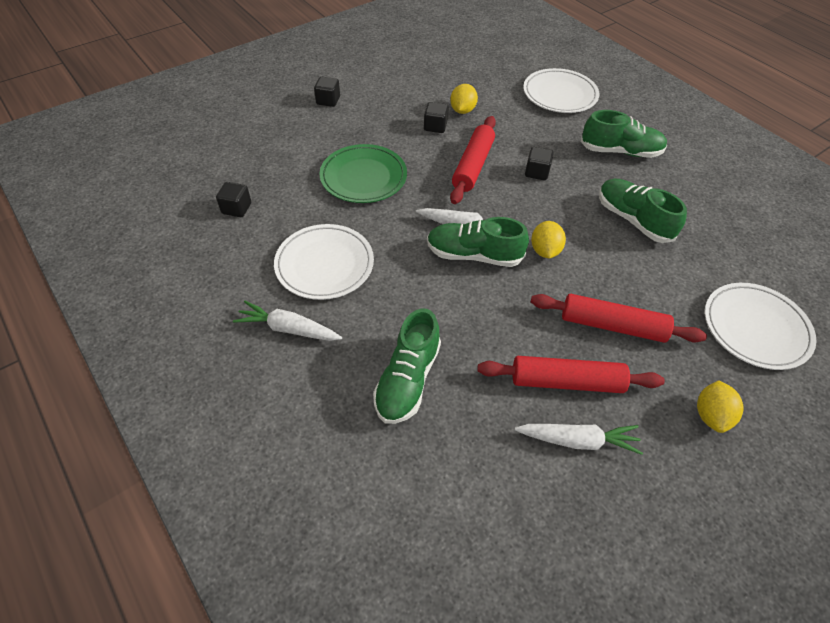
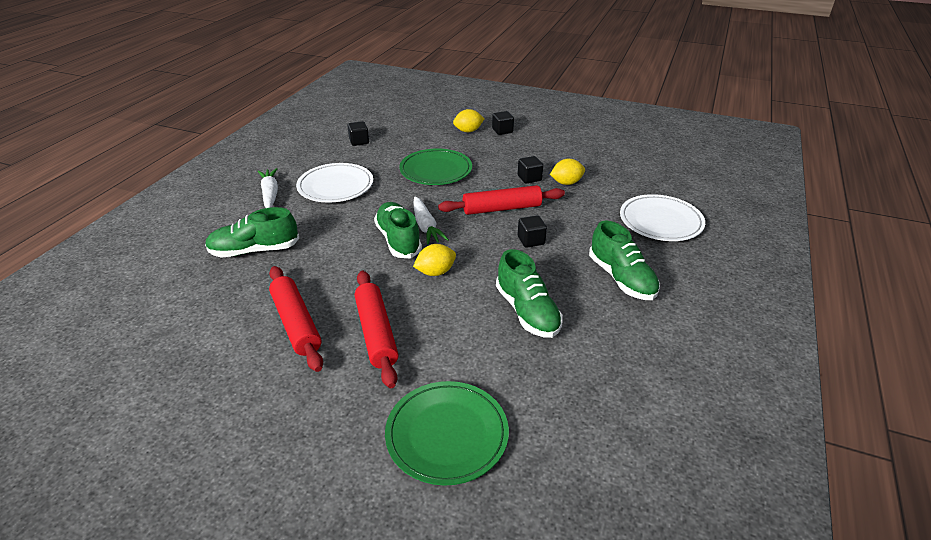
camera: 60 degrees right, 15 degrees down
white carrot [515,424,643,455] -> none
green shoe [599,179,687,243] -> green shoe turned 135 degrees clockwise [496,249,563,338]
yellow lemon [697,380,744,433] -> yellow lemon moved to [453,109,484,132]
white plate [705,283,816,370] -> green plate [385,381,509,486]

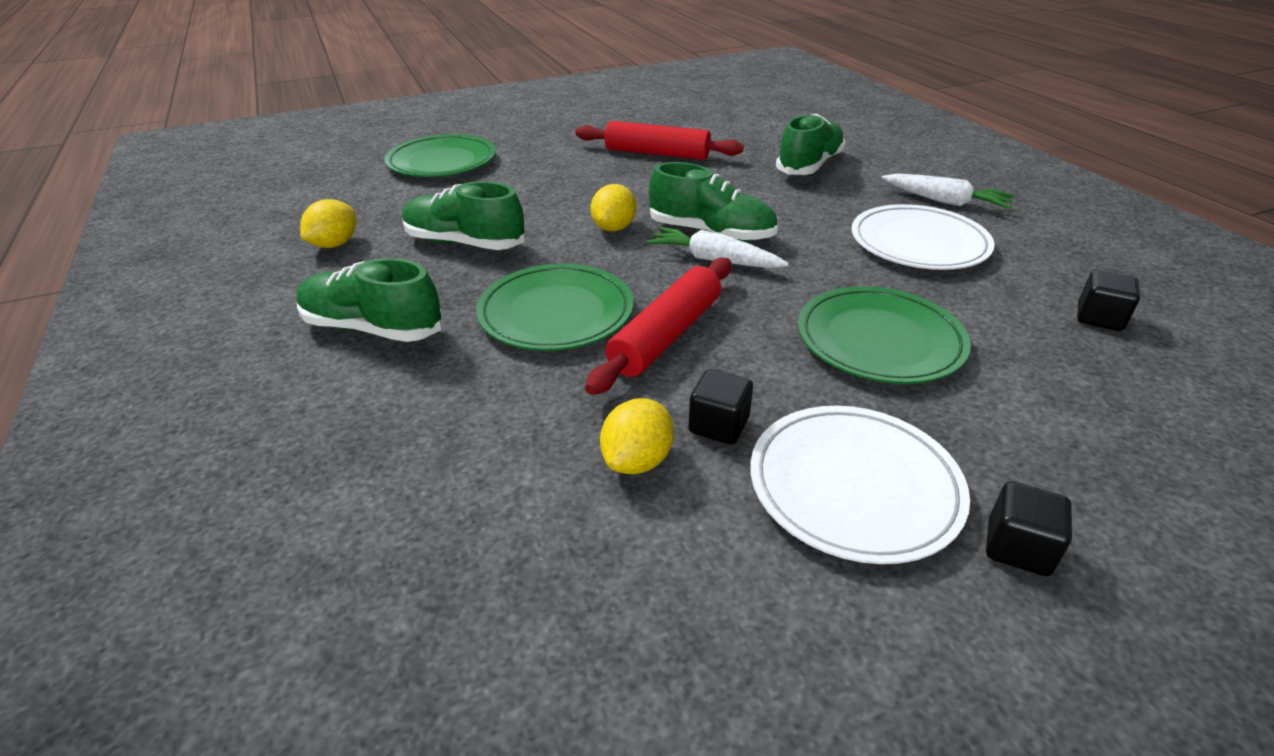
camera: 135 degrees right, 0 degrees up
red rolling pin [355,271,399,388] -> none
yellow lemon [453,109,484,132] -> yellow lemon moved to [300,199,356,248]
black cube [518,215,547,248] -> green plate [476,264,633,351]
white plate [620,194,705,241] -> white plate moved to [750,406,970,564]

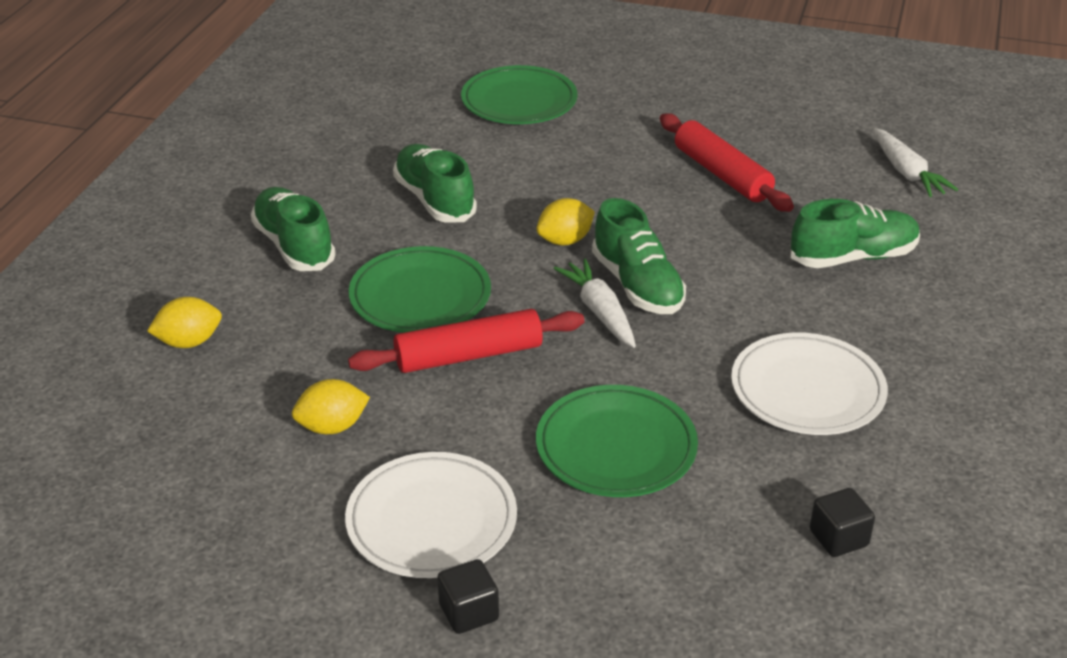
camera: 40 degrees right, 0 degrees up
yellow lemon [300,199,356,248] -> yellow lemon moved to [147,297,222,348]
black cube [688,369,753,444] -> none
white carrot [882,173,1015,209] -> white carrot moved to [873,128,958,197]

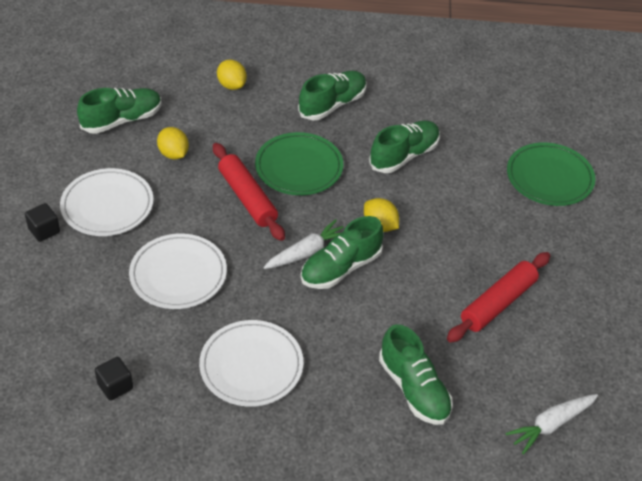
camera: 75 degrees right, 10 degrees up
green plate [536,385,698,497] -> white plate [129,234,227,309]
none -> green shoe [77,88,161,134]

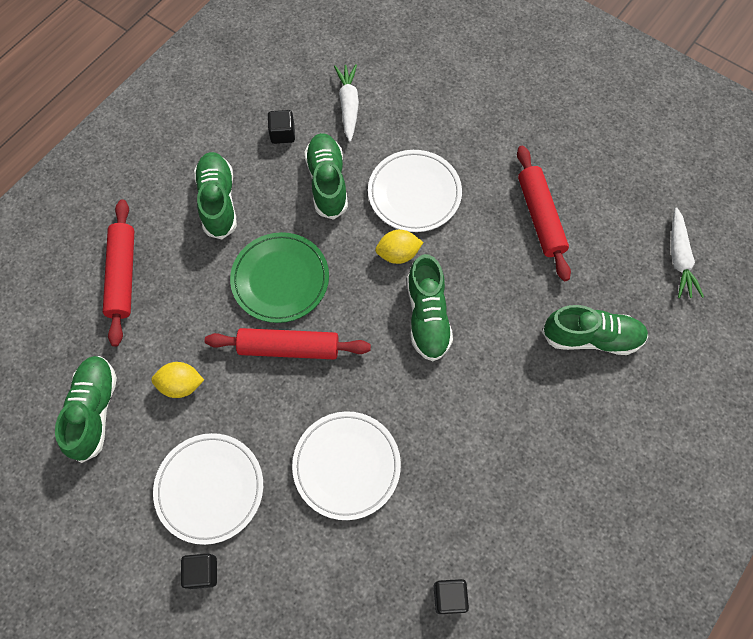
camera: 55 degrees left, 20 degrees up
white plate [199,320,303,407] -> white plate moved to [368,150,462,232]
yellow lemon [217,60,247,90] -> red rolling pin [103,199,134,347]
white carrot [263,219,344,269] -> white carrot moved to [334,64,359,142]
green plate [507,143,595,206] -> none
none -> black cube [268,110,295,144]

